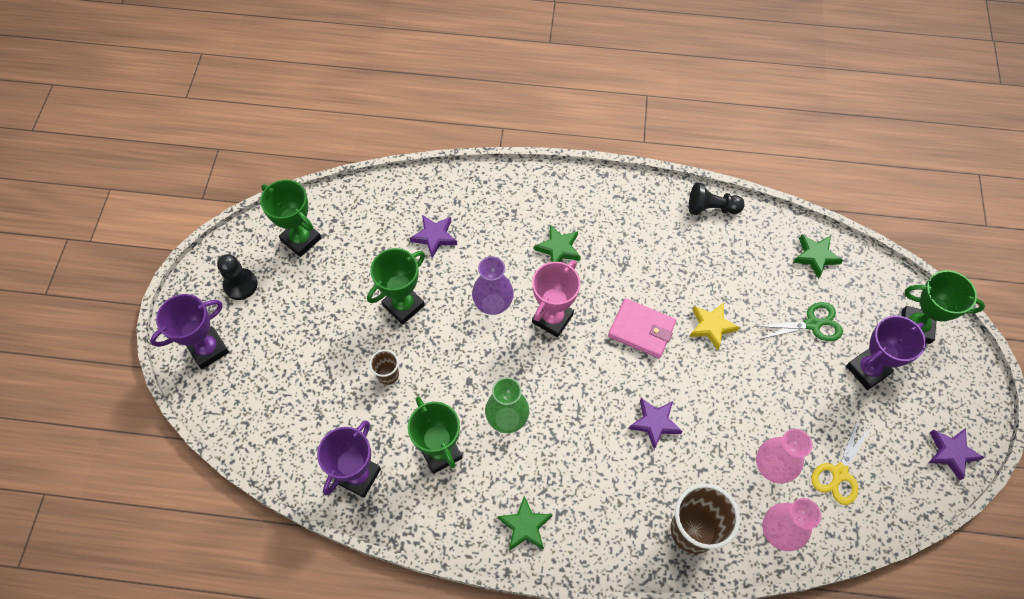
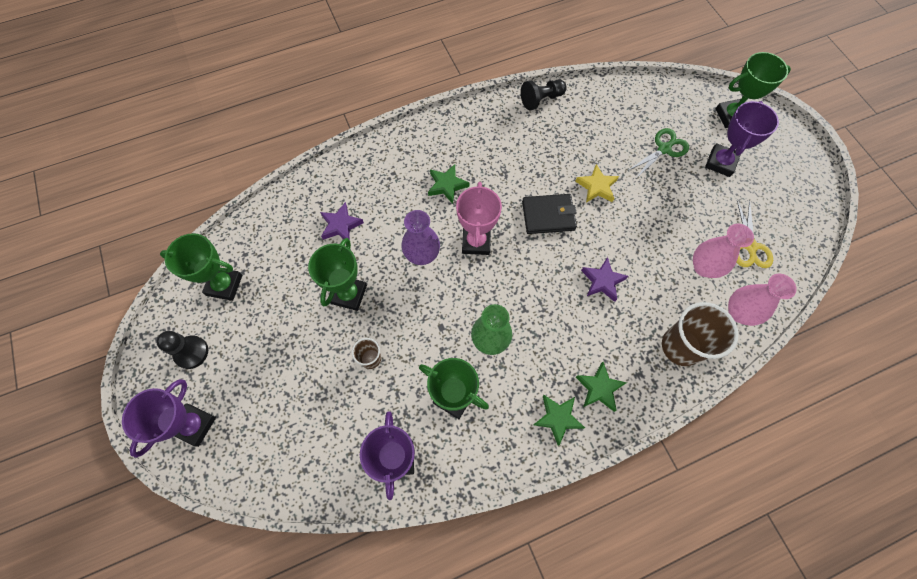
camera: 30 degrees left, 5 degrees up
pink wallet [608,298,676,358] -> black wallet [522,194,577,234]
green star [793,234,843,279] -> green star moved to [576,362,627,412]
purple star [929,428,985,481] -> none

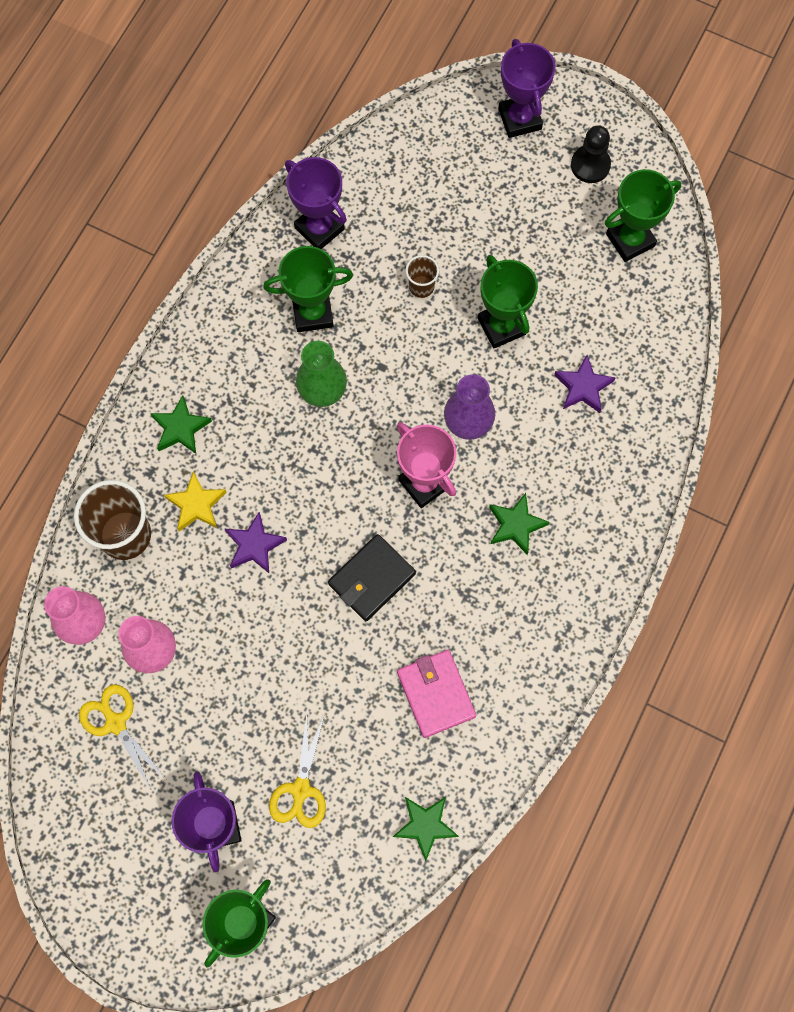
camera: 140 degrees right, 5 degrees up
black pawn [521,79,567,110] -> none
green star [533,395,585,446] -> green star moved to [393,797,459,861]
yellow star [575,164,619,203] -> yellow star moved to [164,471,227,531]
green scissors [627,128,689,177] -> yellow scissors [269,714,326,828]
none -> pink wallet [397,650,476,738]

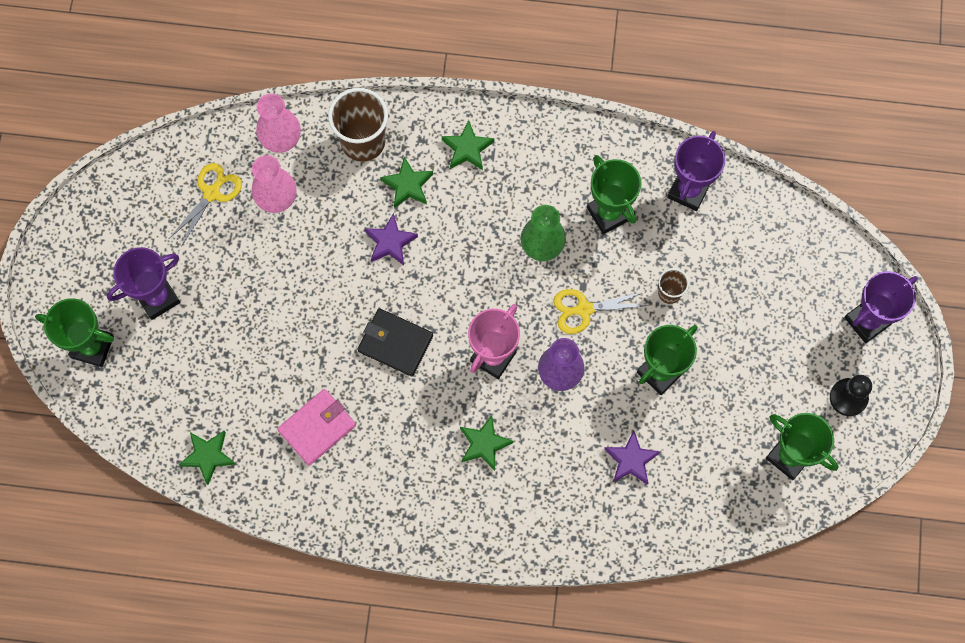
camera: 70 degrees right, 0 degrees up
yellow star [164,471,227,531] -> green star [380,156,433,208]
yellow scissors [269,714,326,828] -> yellow scissors moved to [553,289,650,334]

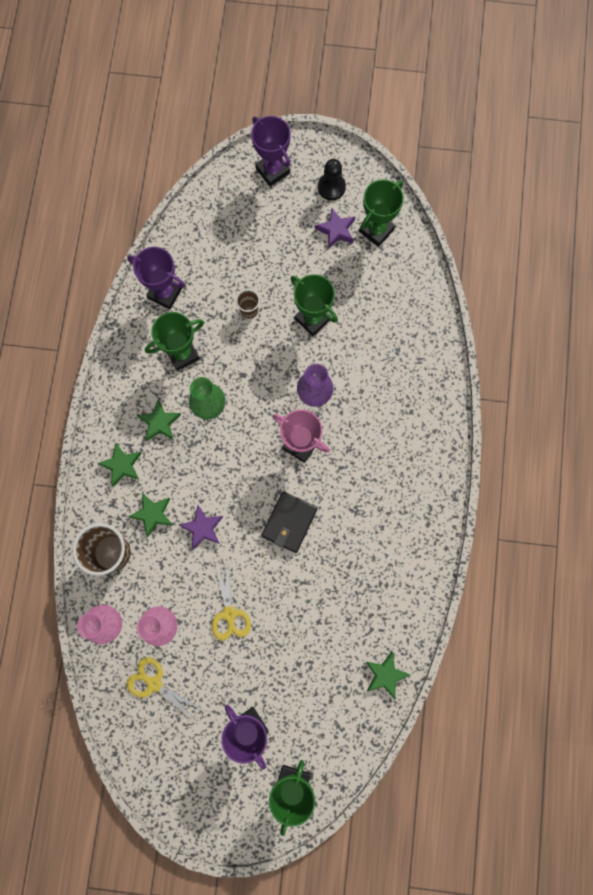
camera: 90 degrees left, 5 degrees up
pink wallet [277,389,356,466] -> none
green star [460,415,514,471] -> green star moved to [137,399,181,441]
yellow scissors [553,289,650,334] -> yellow scissors moved to [212,559,251,641]
purple star [604,430,660,485] -> purple star moved to [315,208,355,249]

